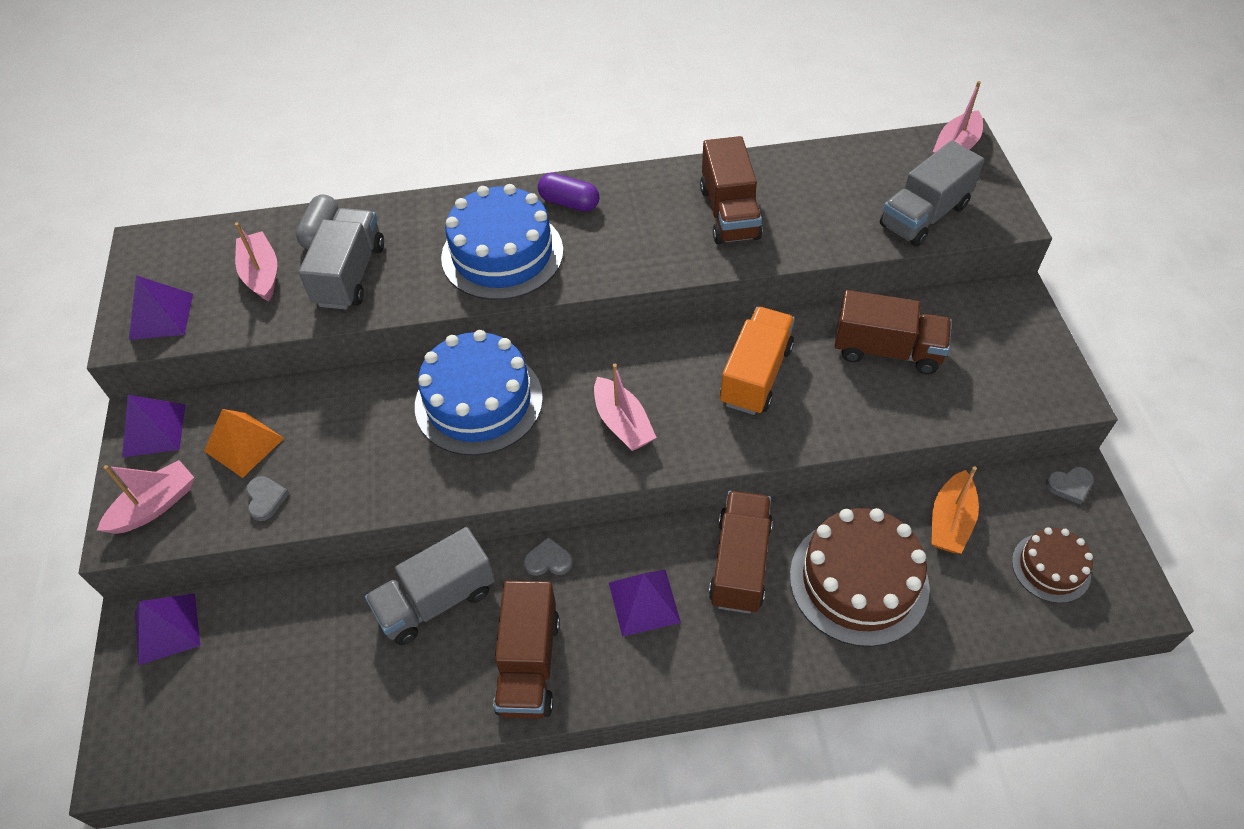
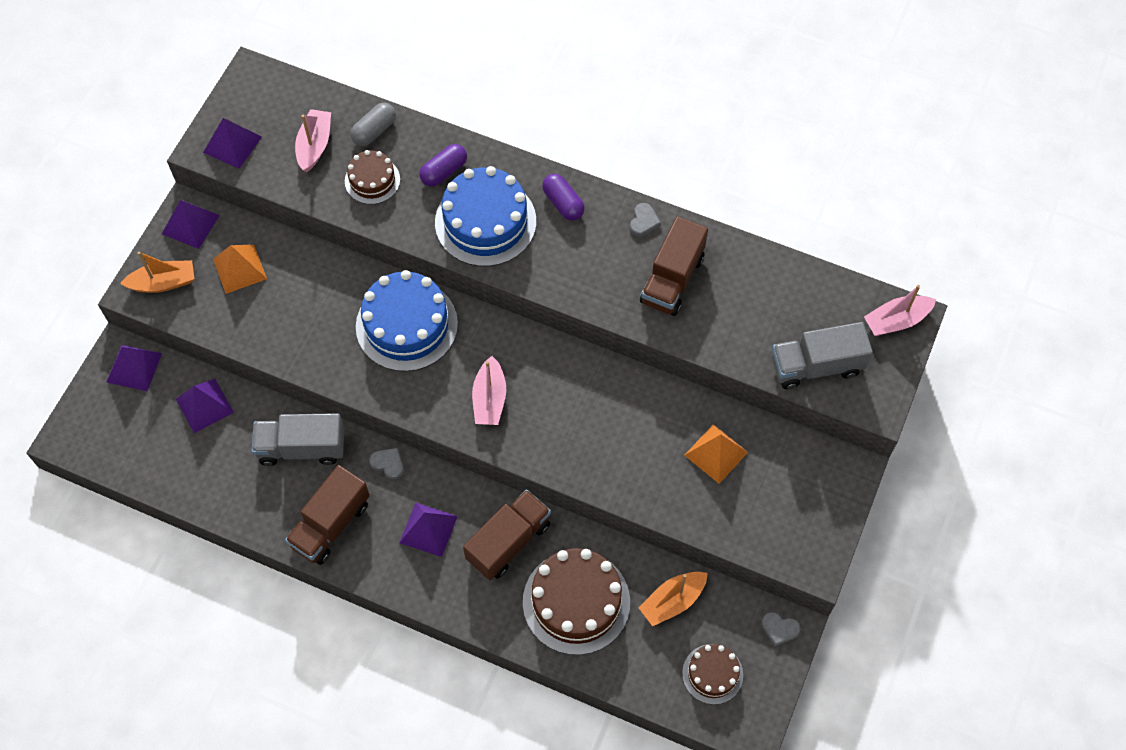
camera: 30 degrees right, 10 degrees up
pink boat [97,460,194,534] -> orange boat [120,251,194,293]
grey heart [246,476,289,521] -> grey heart moved to [630,203,661,236]
grey truck [299,208,384,309] -> brown cake [345,150,400,204]
orange truck [720,307,795,415] -> none
brown truck [834,290,952,374] -> orange pyramid [684,424,748,484]
none -> purple pyramid [176,379,234,433]
none -> purple capsule [419,144,467,187]

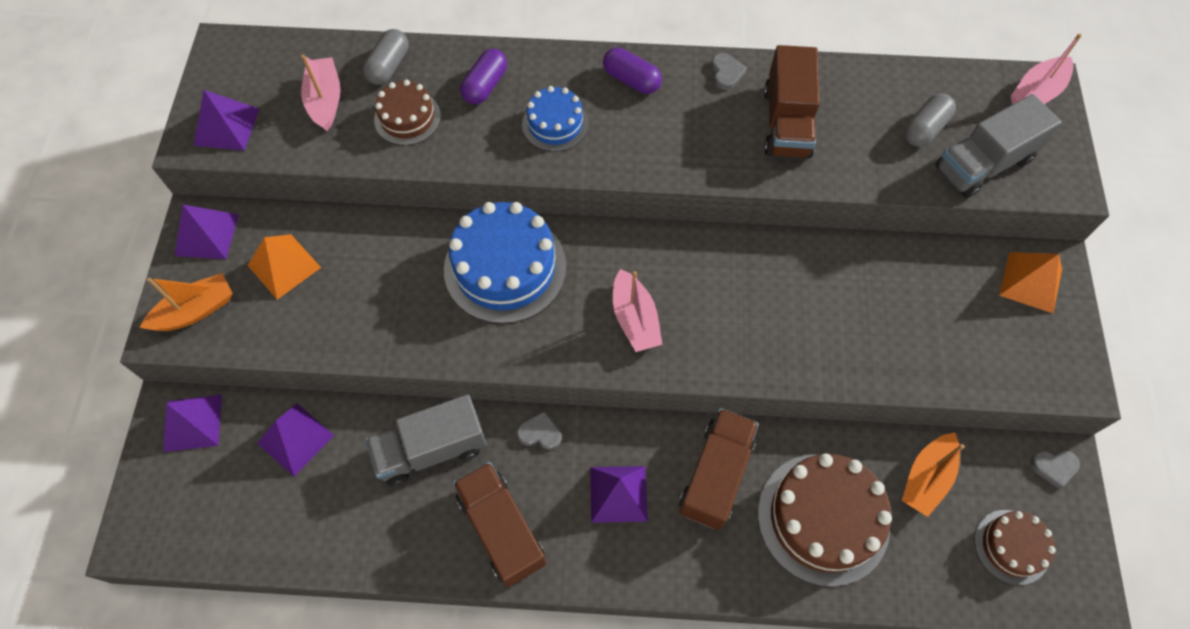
camera: 20 degrees left, 0 degrees up
brown truck [285,465,370,565] -> brown truck turned 135 degrees clockwise [453,462,546,587]
blue cake [435,166,536,267] -> blue cake [522,86,589,152], size x0.55
orange pyramid [684,424,748,484] -> orange pyramid moved to [999,252,1062,313]
none -> grey capsule [904,93,956,147]

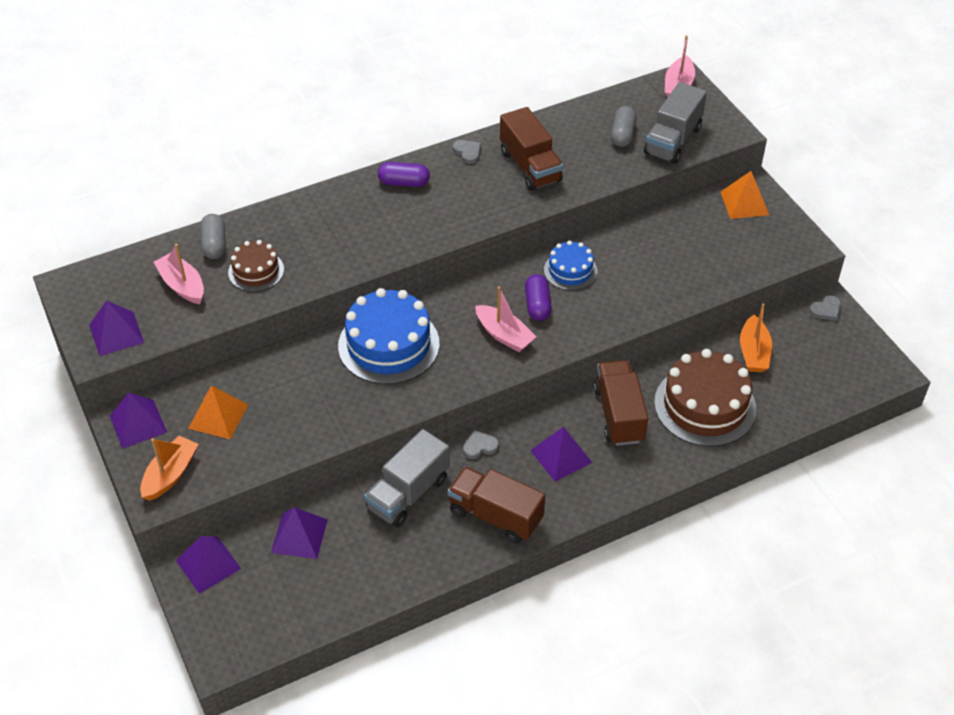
camera: 30 degrees left, 15 degrees down
purple capsule [460,49,507,104] -> purple capsule moved to [525,274,552,321]
blue cake [522,86,589,152] -> blue cake moved to [544,240,597,291]
brown cake [974,510,1056,585] -> none

